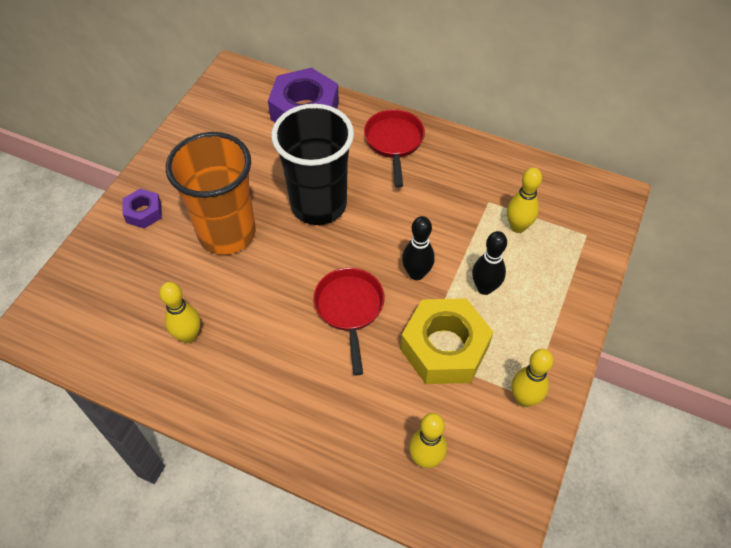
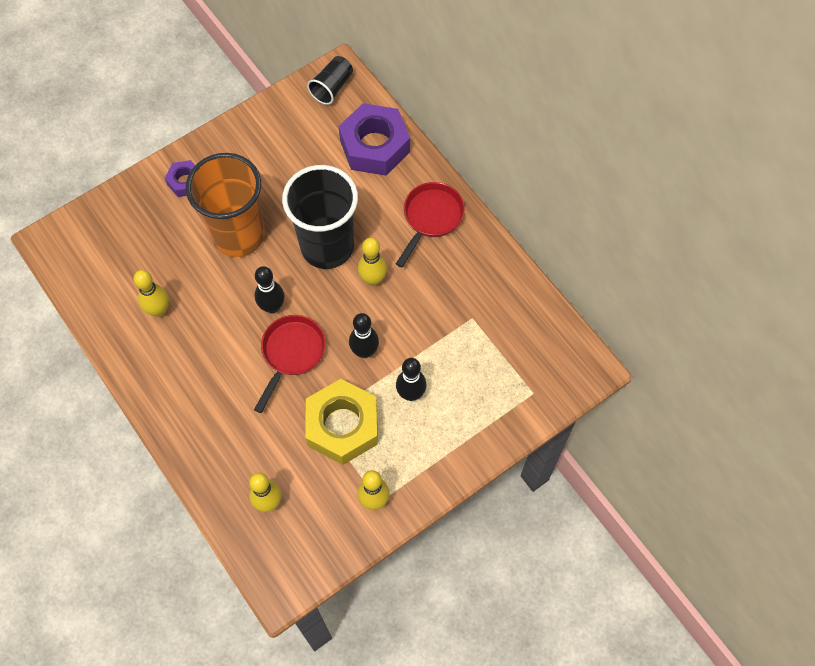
camera: 30 degrees right, 10 degrees up
yellow bowling pin [507,167,542,233] -> yellow bowling pin moved to [358,238,387,286]
none -> black bowling pin [255,266,285,314]
none -> black cup [307,56,353,105]

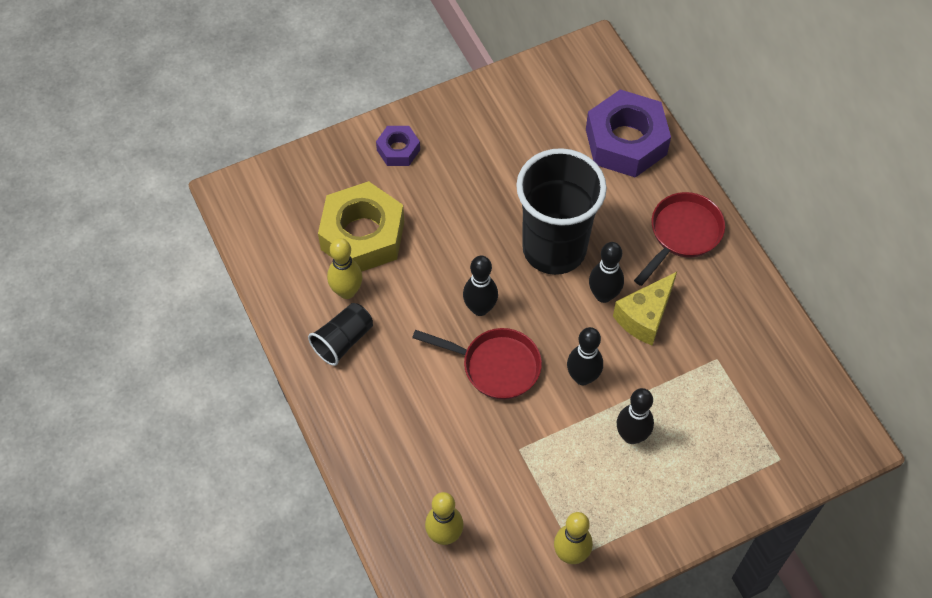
camera: 10 degrees right, 5 degrees down
orange cup [186,153,265,257] -> none
red pan [254,315,326,413] -> red pan turned 75 degrees clockwise [412,328,542,400]
yellow nut [305,379,378,465] -> yellow nut moved to [318,181,404,272]
black cup [307,56,353,105] -> black cup moved to [308,303,373,366]
yellow bowling pin [358,238,387,286] -> black bowling pin [589,242,624,303]
none -> yellow cheese [613,272,677,346]

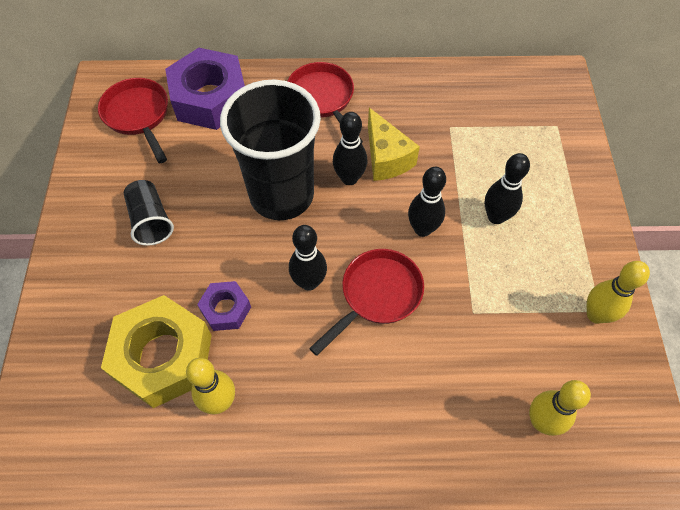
camera: 65 degrees left, 0 degrees up
black cup [308,303,373,366] -> black cup moved to [124,180,174,246]
purple nut [376,126,420,166] -> purple nut moved to [197,281,251,331]
none -> red pan [98,78,168,164]

